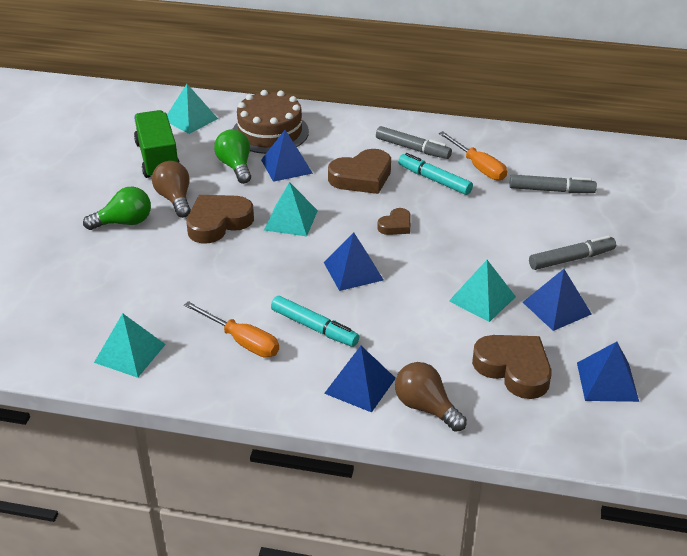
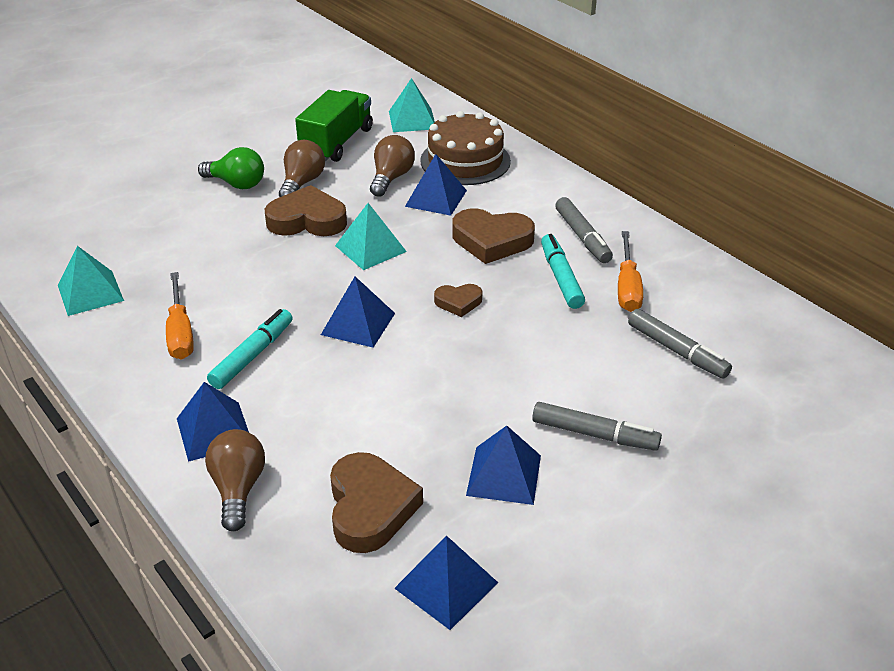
camera: 40 degrees right, 0 degrees up
green light bulb [214,129,251,184] -> brown light bulb [370,135,415,197]
turquoise marker [271,296,359,347] -> turquoise marker turned 135 degrees counterclockwise [207,309,293,389]
turquoise pyramid [449,260,516,322] -> none

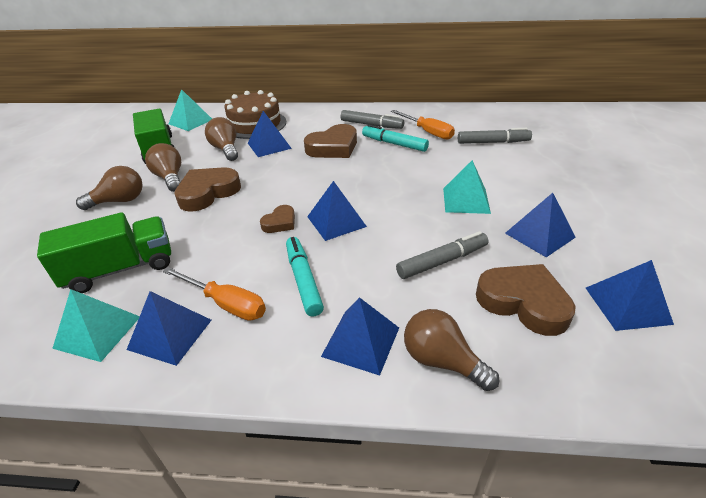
camera: 45 degrees left, 0 degrees up
green light bulb [198,147,264,189] -> brown light bulb [76,166,143,210]
turquoise pyramid [335,203,407,270] -> turquoise pyramid moved to [443,160,491,214]
brown heart [434,284,482,317] -> brown heart moved to [260,205,295,233]
grey marker [532,402,662,451] -> grey marker moved to [396,231,488,279]
none -> green truck [37,212,171,293]
none -> blue pyramid [127,291,211,366]

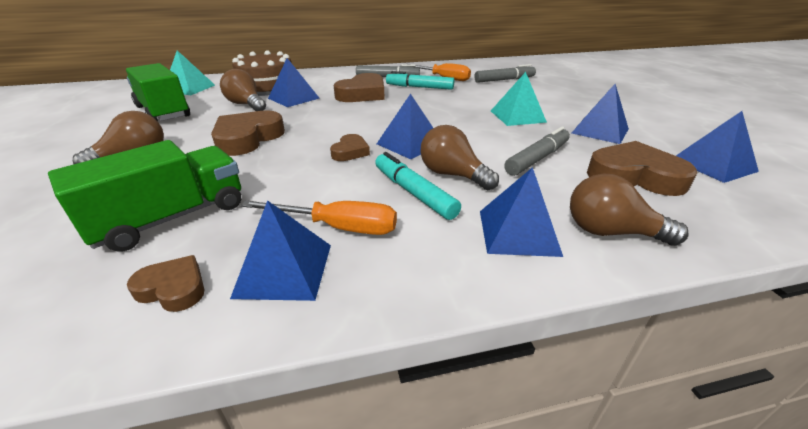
camera: 20 degrees left, 5 degrees down
turquoise pyramid [52,289,140,362] -> brown heart [127,255,204,312]
brown light bulb [145,143,181,192] -> brown light bulb moved to [421,125,499,190]

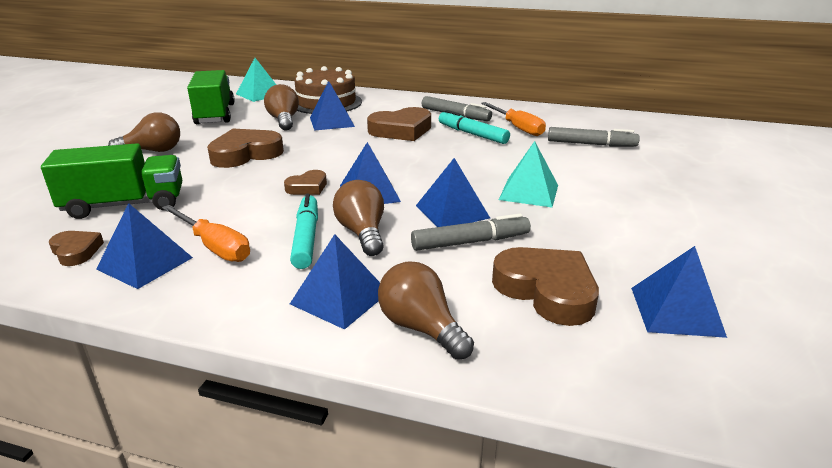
camera: 30 degrees right, 5 degrees down
blue pyramid [572,84,629,144] -> blue pyramid moved to [416,158,490,227]

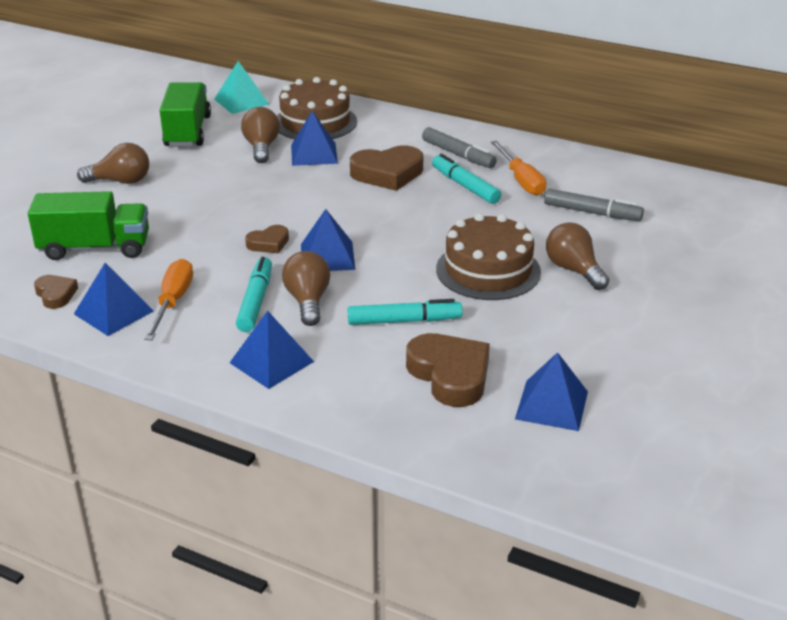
camera: 10 degrees right, 5 degrees up
orange screwdriver [162,205,250,262] -> orange screwdriver turned 135 degrees counterclockwise [144,259,193,340]
brown heart [207,129,284,168] -> none
brown light bulb [378,261,474,360] -> brown light bulb moved to [546,222,610,290]
grey marker [411,214,531,251] -> turquoise marker [348,299,462,325]
blue pyramid [416,158,490,227] -> none
turquoise pyramid [499,141,558,207] -> brown cake [436,213,541,300]

